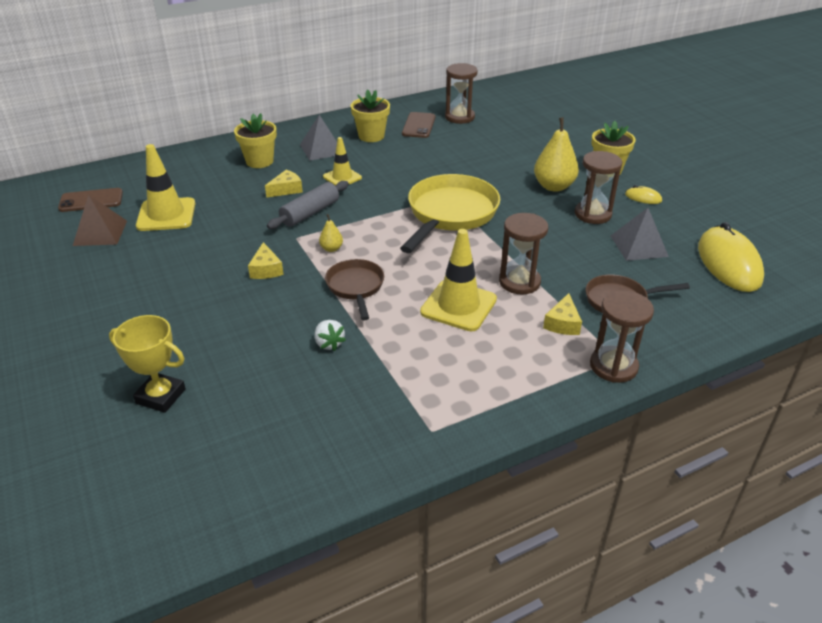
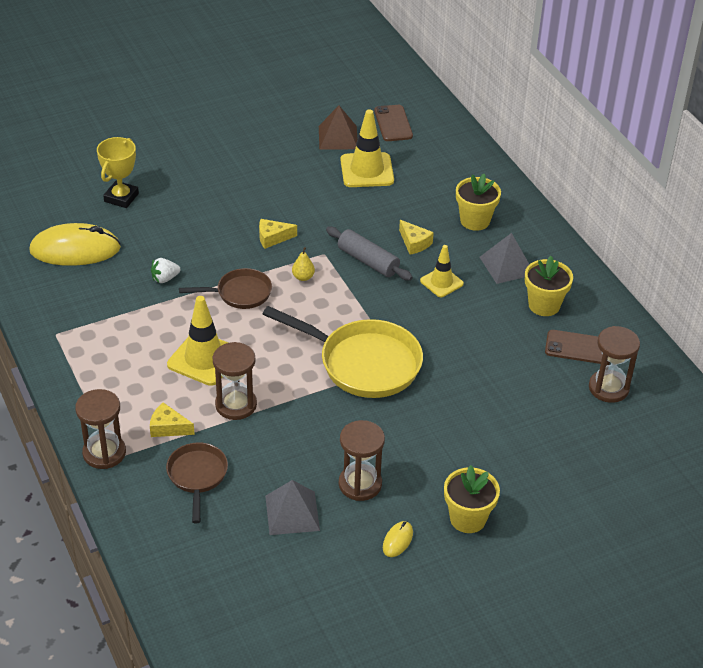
camera: 90 degrees right, 5 degrees up
yellow pear [534,117,579,192] -> none
yellow mouse [698,222,764,292] -> yellow mouse moved to [29,223,121,266]

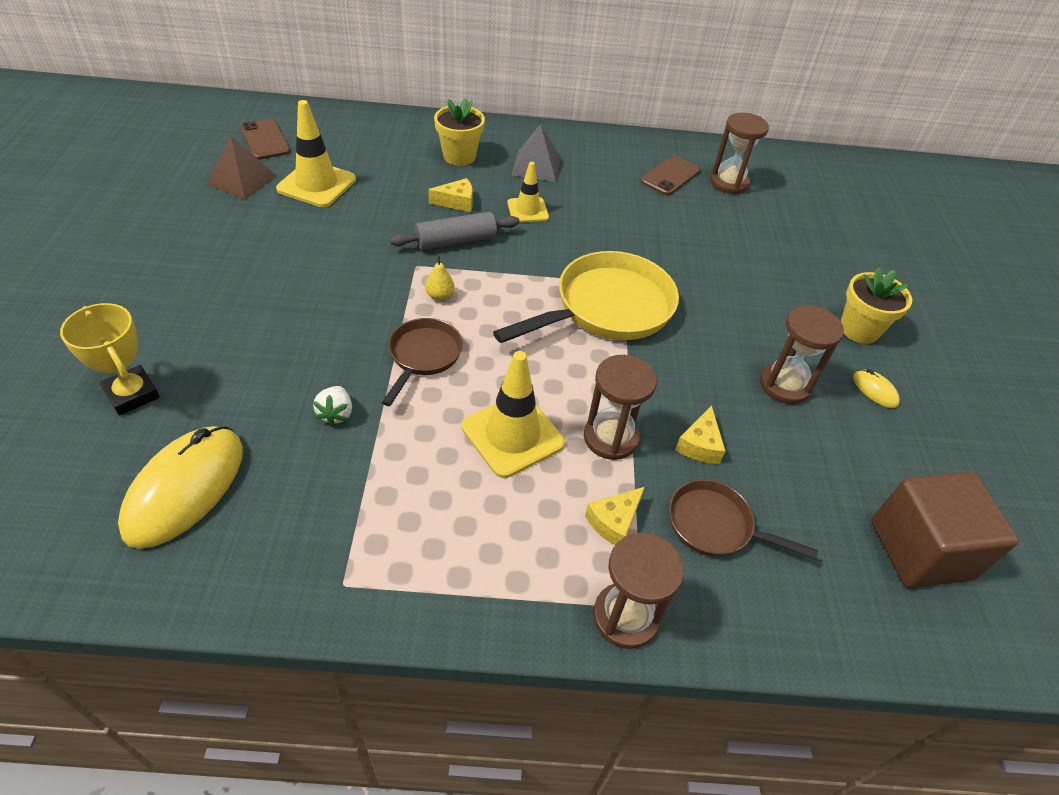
camera: 65 degrees left, 5 degrees up
yellow cheese [259,219,297,249] -> yellow cheese moved to [675,405,725,464]
grey pyramid [265,480,320,535] -> none
brown phone [374,105,413,141] -> brown phone turned 45 degrees clockwise [240,119,290,160]
yellow flower pot [525,256,573,316] -> none
none -> brown cube [871,472,1019,588]

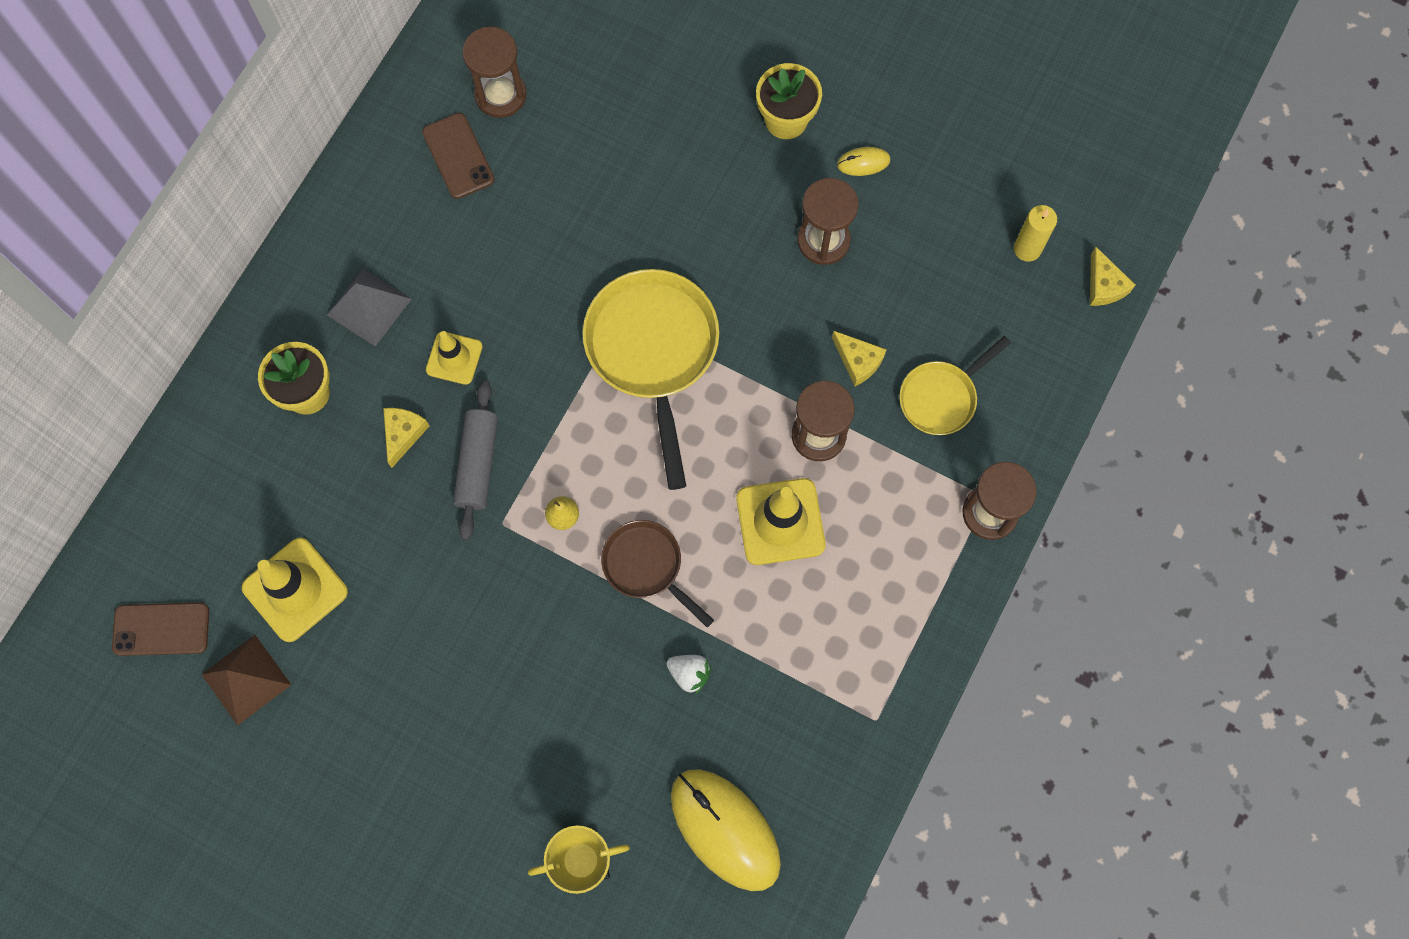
camera: 60 degrees left, 25 degrees up
yellow cheese [585,487,645,545] -> yellow cheese moved to [1090,247,1136,306]
brown pan [669,479,818,560] -> yellow pan [899,336,1011,435]
brown cube [871,472,1019,588] -> yellow candle [1014,205,1057,262]

